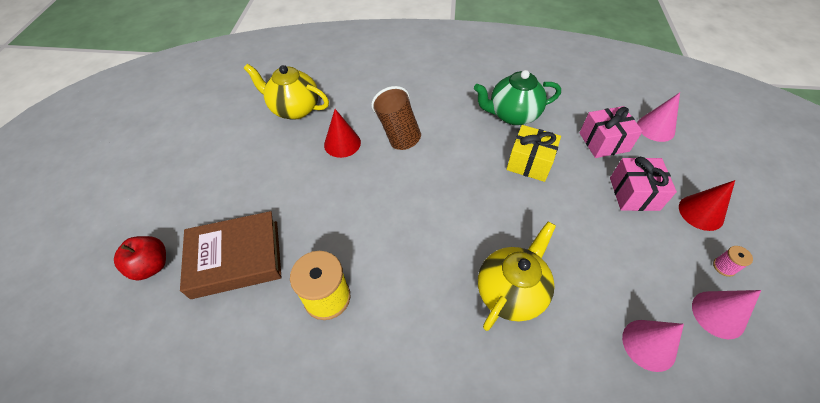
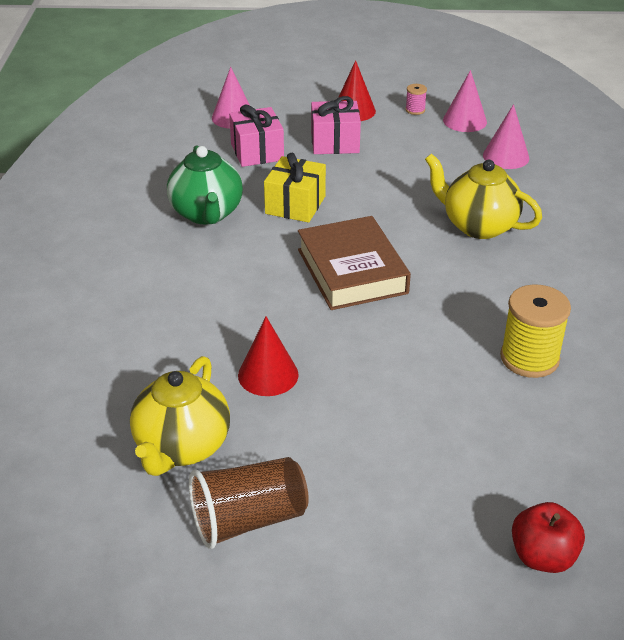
camera: 95 degrees left, 15 degrees down
brown book [180,211,282,299] -> brown book moved to [298,216,411,310]
brown cup [371,86,421,150] -> brown cup moved to [189,457,309,549]

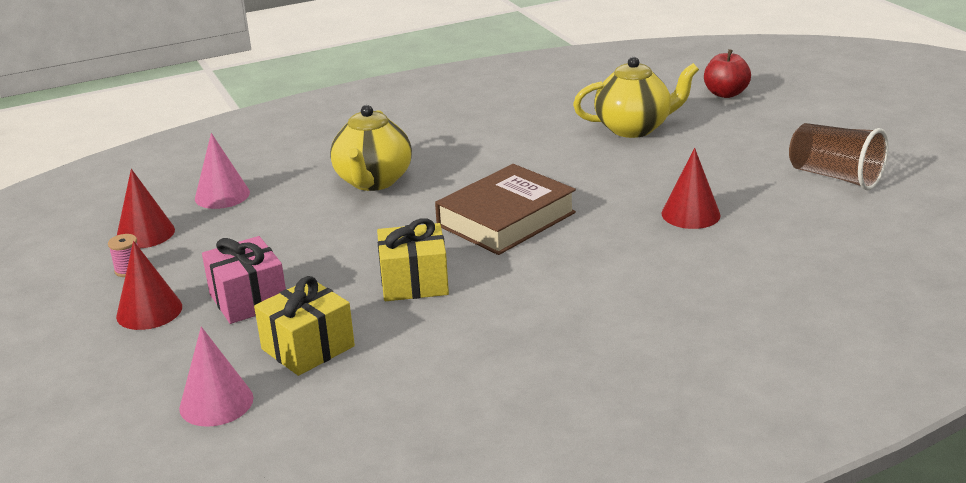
camera: 115 degrees left, 10 degrees down
yellow teapot [130,356,230,476] -> yellow teapot moved to [573,57,699,138]
green teapot [167,146,243,224] -> none
pink gift [229,105,284,167] -> yellow gift [254,276,355,376]
pink cone [443,70,487,132] -> red cone [117,169,175,249]
yellow spool [500,284,571,378] -> none

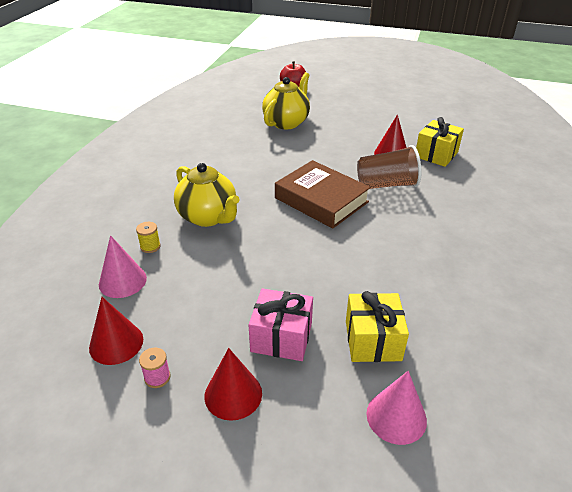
camera: 50 degrees left, 10 degrees up
yellow gift [377,218,449,301] -> yellow gift moved to [416,117,464,167]
brown book [435,164,576,255] -> brown book turned 45 degrees counterclockwise [275,160,371,229]
brown cup [789,123,889,190] -> brown cup moved to [357,145,421,189]
none -> yellow spool [136,222,161,253]

